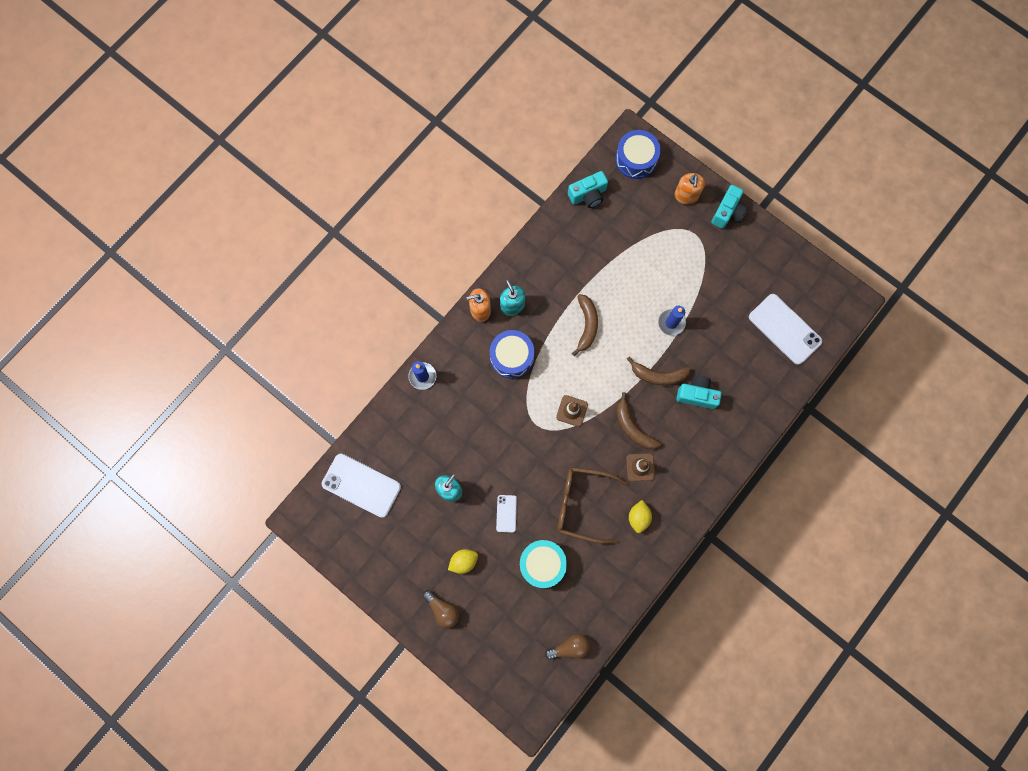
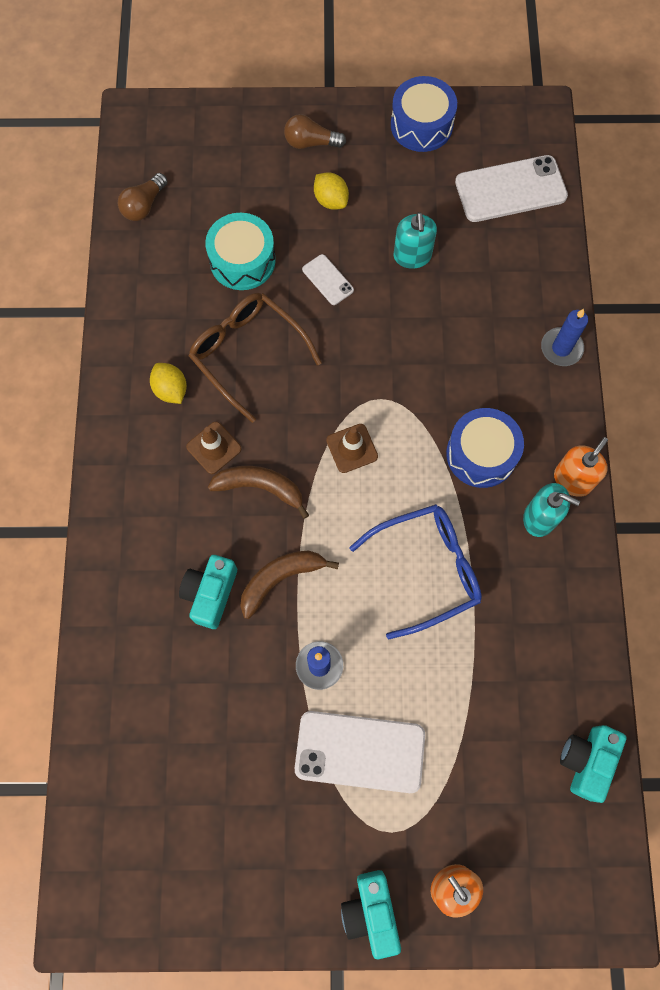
camera: 140 degrees right, 5 degrees down
yellow lemon [448,549,478,574] -> yellow lemon turned 60 degrees counterclockwise [314,172,349,210]
brown glasses [557,467,628,544] -> brown glasses turned 105 degrees counterclockwise [189,293,322,423]
brown banana [572,294,598,356] -> blue glasses [349,504,482,639]
blue drum [615,130,661,179] -> blue drum moved to [391,76,457,152]
turquoise camera [676,376,722,409] -> turquoise camera turned 135 degrees clockwise [179,555,237,629]
white phone [749,294,822,365] -> white phone moved to [295,711,425,793]

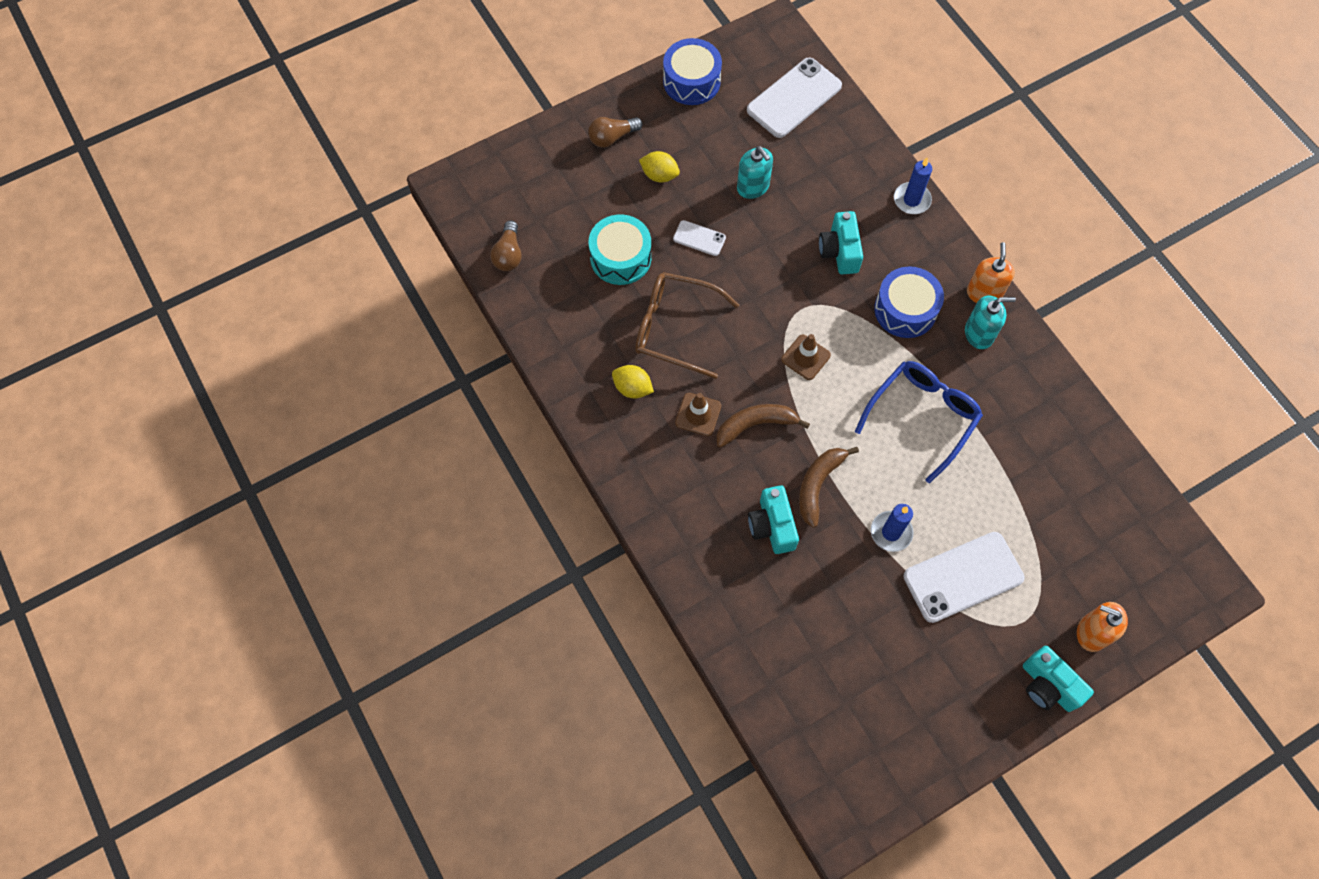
camera: 30 degrees left, 5 degrees down
turquoise camera [560,725,627,803] -> turquoise camera moved to [819,211,863,274]

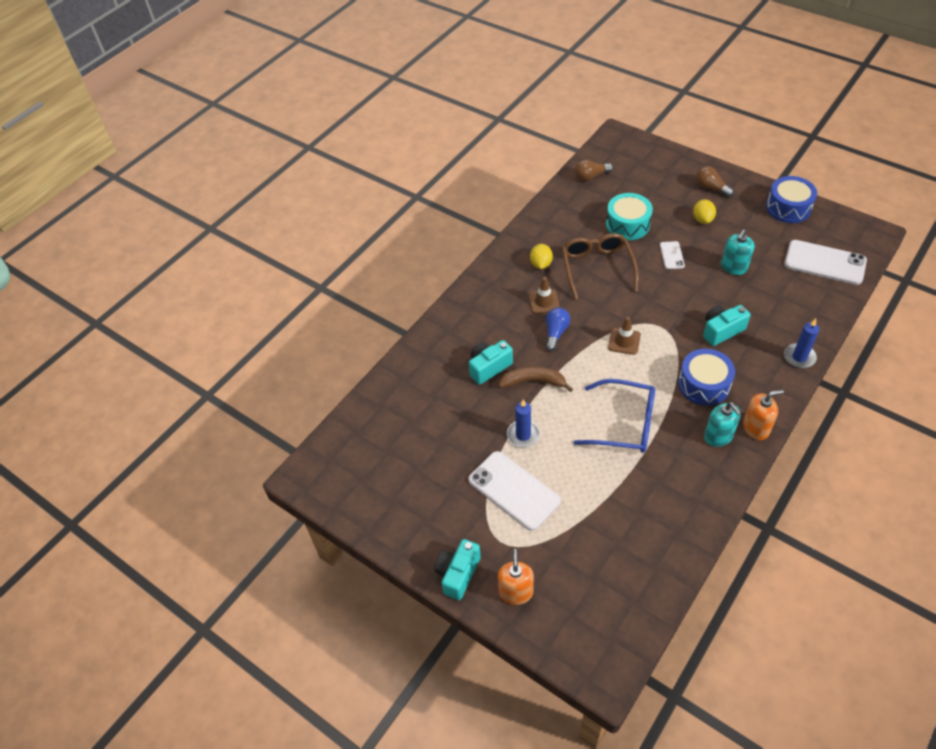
camera: 70 degrees right, 15 degrees down
brown banana [716,404,810,448] -> blue light bulb [545,308,570,351]

